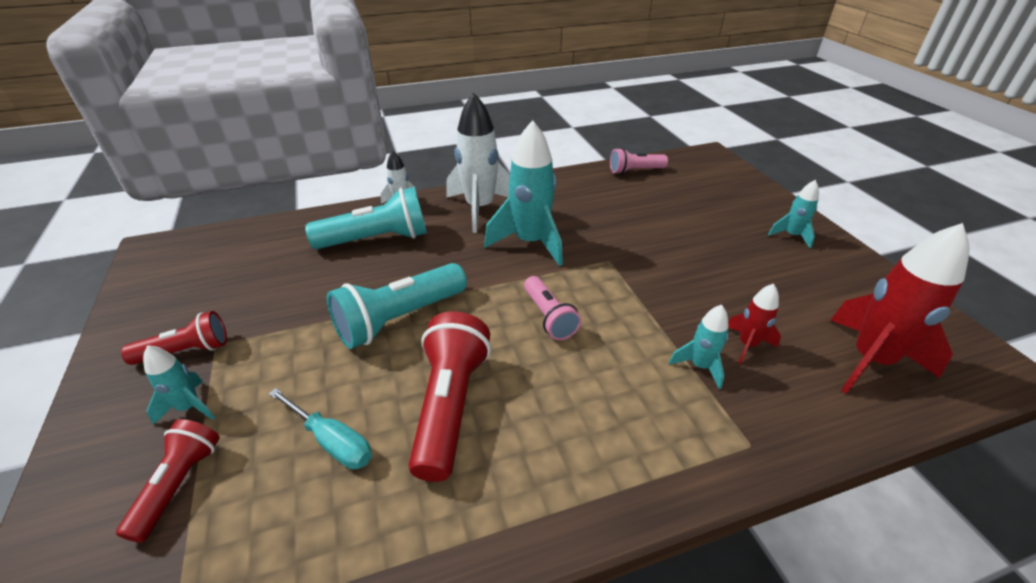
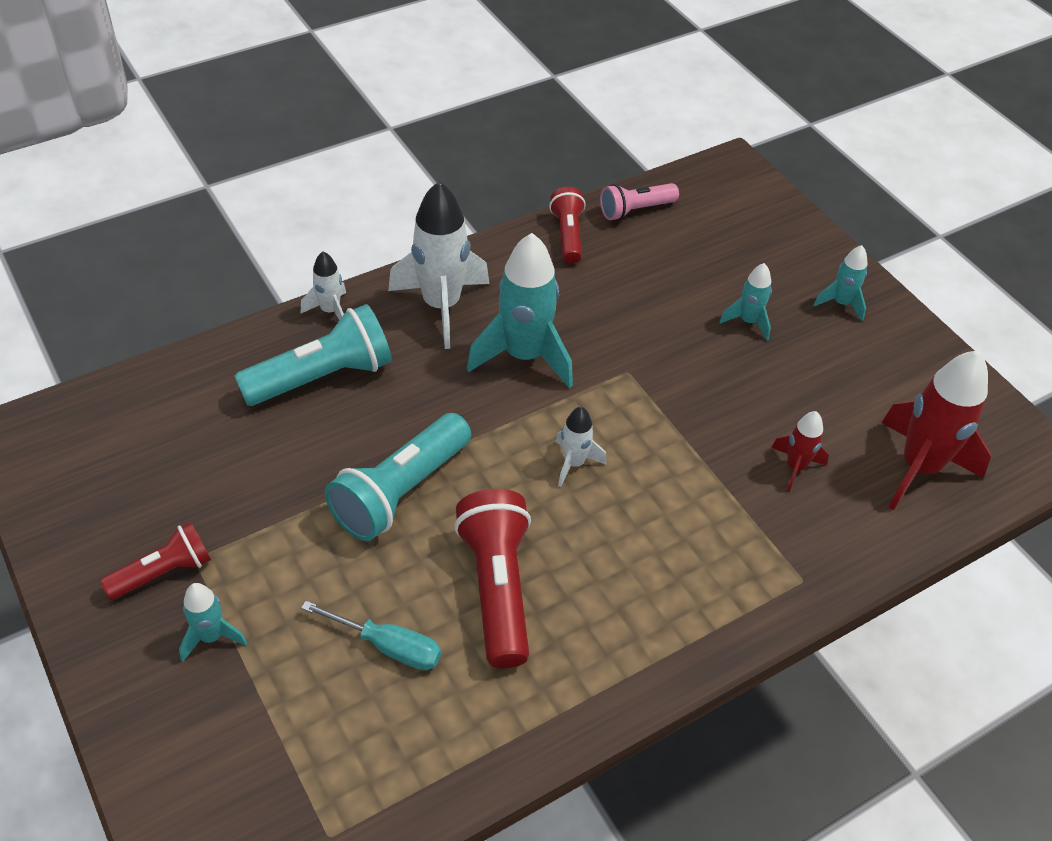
camera: 15 degrees left, 10 degrees up
red flashlight [116,419,220,543] -> red flashlight moved to [549,187,586,264]
pink flashlight [524,276,581,340] -> white rocket [555,407,607,487]
turquoise rocket [669,305,729,389] -> turquoise rocket moved to [719,263,772,340]

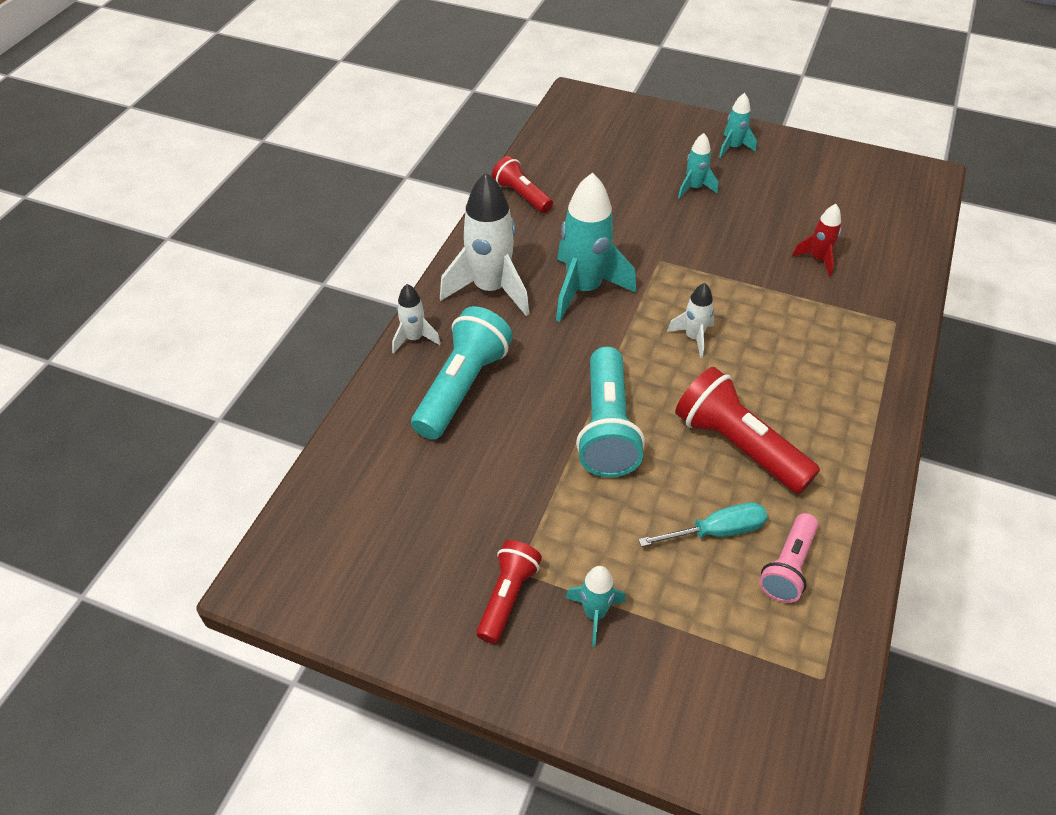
camera: 35 degrees left, 0 degrees up
pink flashlight [600,183,679,221] -> pink flashlight moved to [759,513,818,603]
red rocket [881,350,991,510] -> none

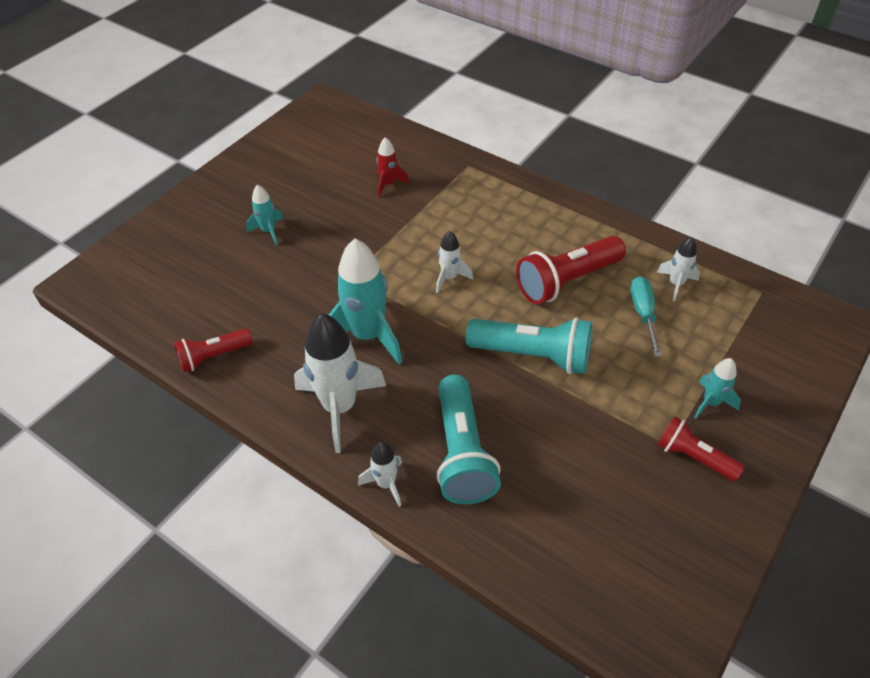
camera: 75 degrees left, 0 degrees up
turquoise flashlight [411,306,513,440] -> turquoise flashlight turned 135 degrees counterclockwise [437,375,501,504]
turquoise rocket [719,93,757,158] -> none
pink flashlight [759,513,818,603] -> white rocket [657,237,700,301]

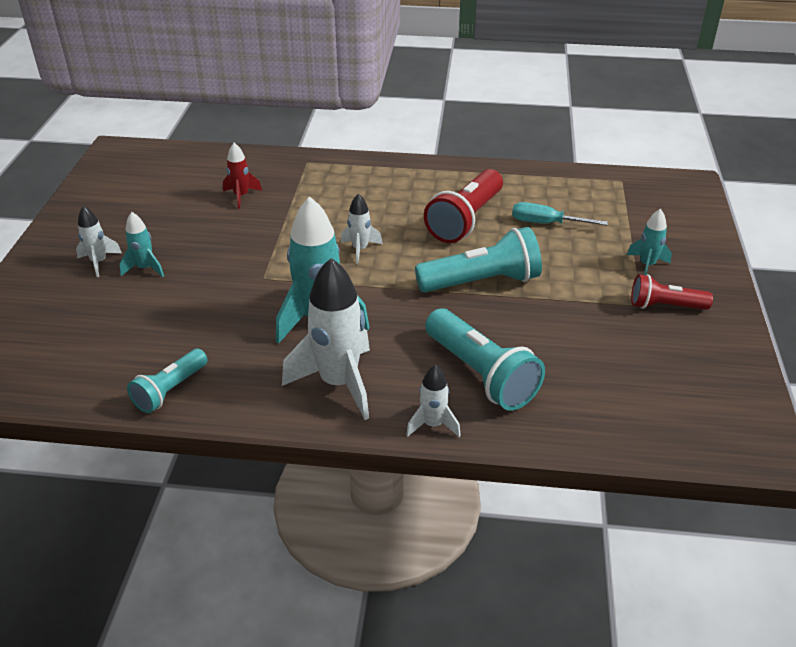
camera: 30 degrees left, 10 degrees down
red flashlight [174,329,252,372] -> turquoise flashlight [127,349,208,413]
turquoise screwdriver [630,276,662,357] -> turquoise screwdriver turned 45 degrees counterclockwise [512,202,608,225]
white rocket [657,237,700,301] -> white rocket moved to [76,206,122,277]

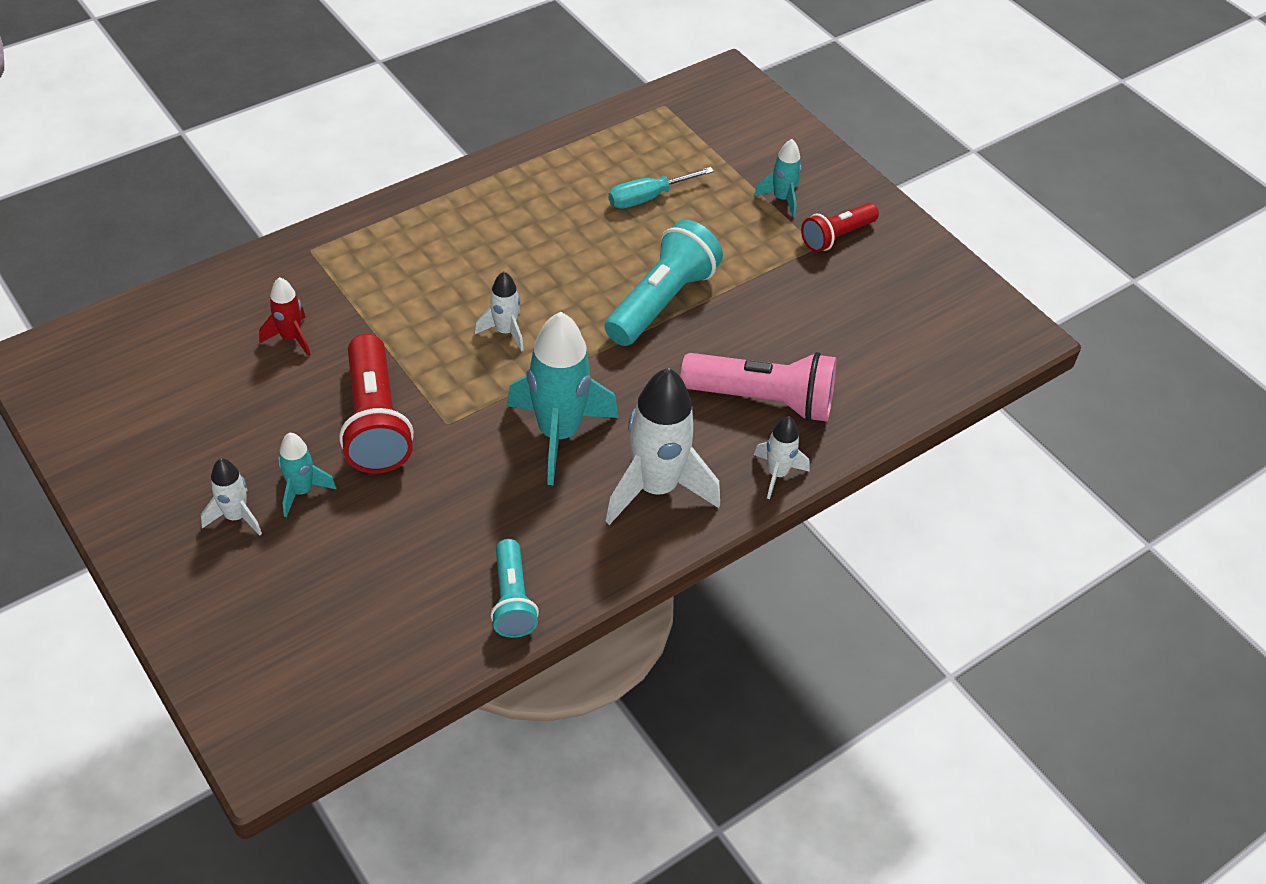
camera: 45 degrees left, 10 degrees up
red flashlight [424,169,503,243] -> red flashlight moved to [339,334,414,474]
turquoise flashlight [425,309,545,411] -> pink flashlight [681,352,836,422]

